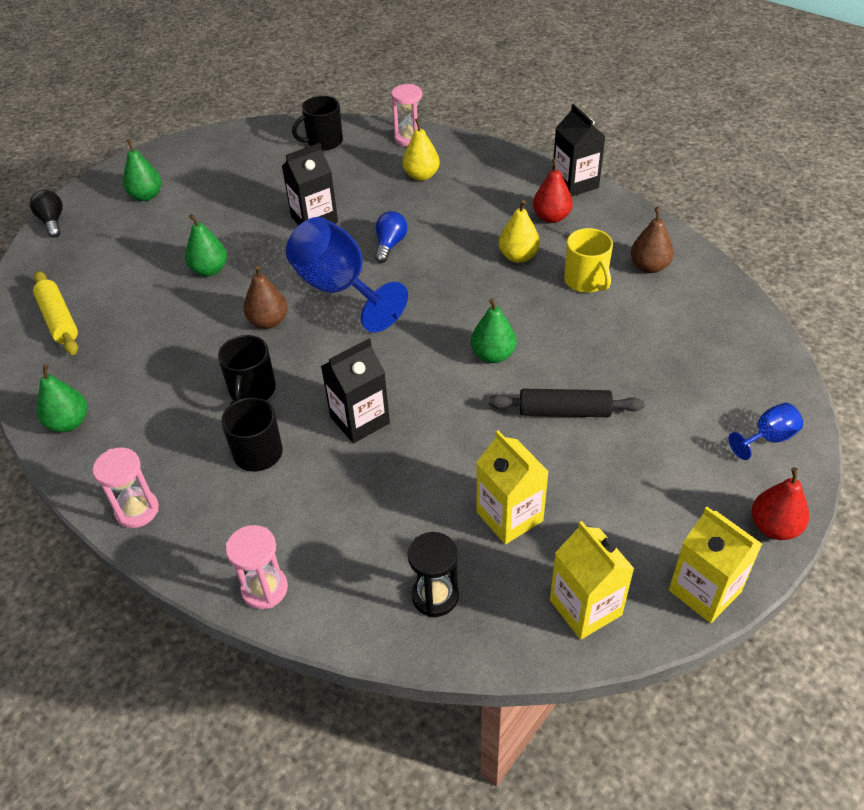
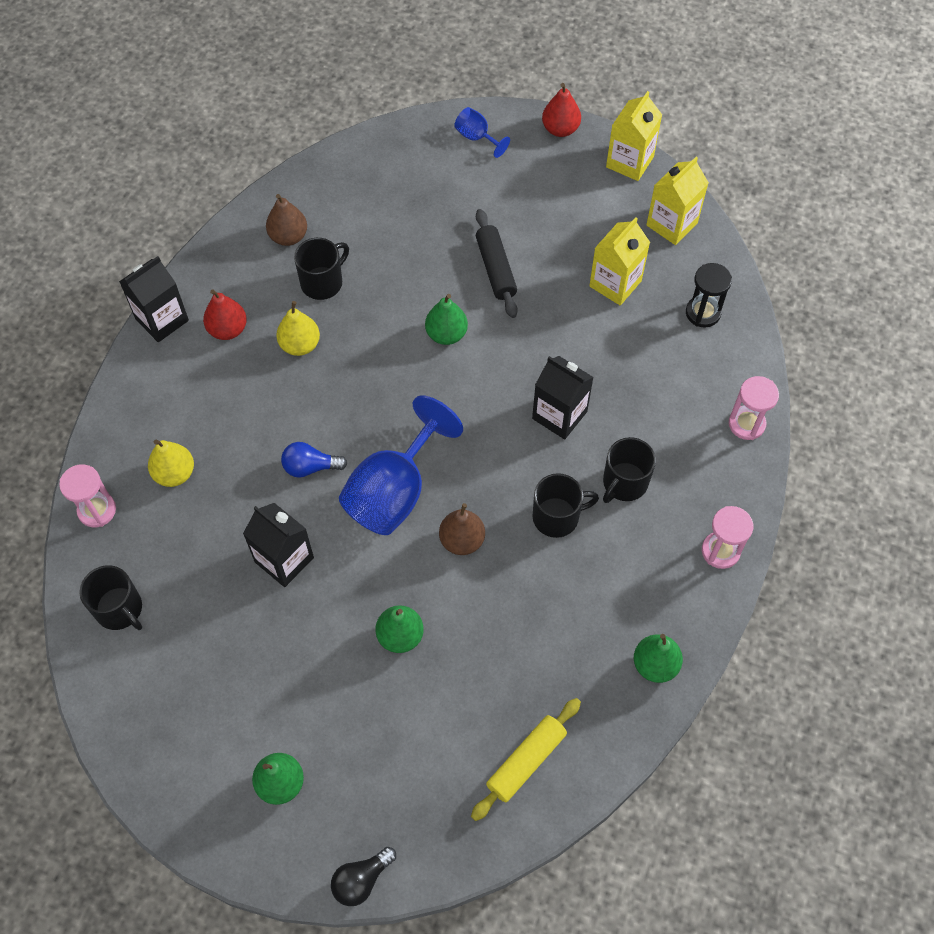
camera: 110 degrees left, 15 degrees up
yellow mug [564,228,613,293] -> black mug [294,238,349,300]

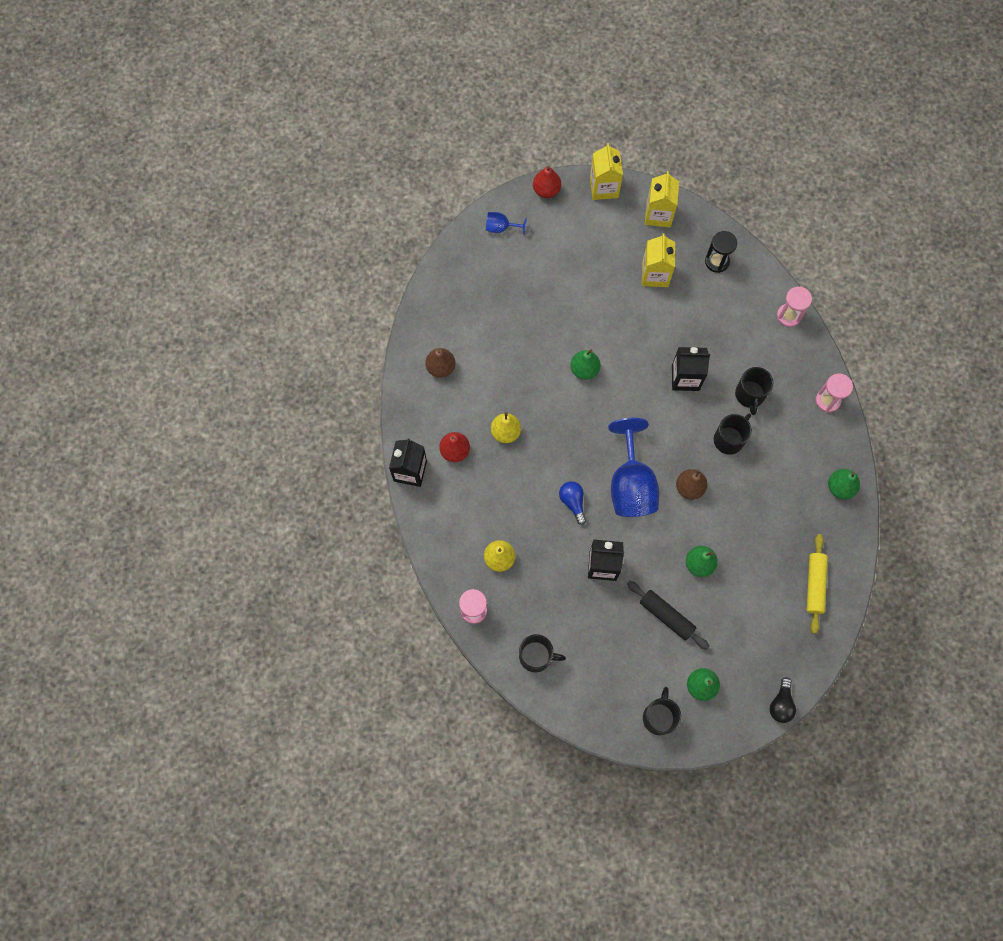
camera: 35 degrees left, 10 degrees up
blue light bulb [281,442,347,478] -> blue light bulb turned 105 degrees clockwise [559,481,587,525]
black mug [294,238,349,300] -> black mug moved to [643,687,681,735]
black rolling pin [476,209,518,318] -> black rolling pin moved to [627,581,710,650]

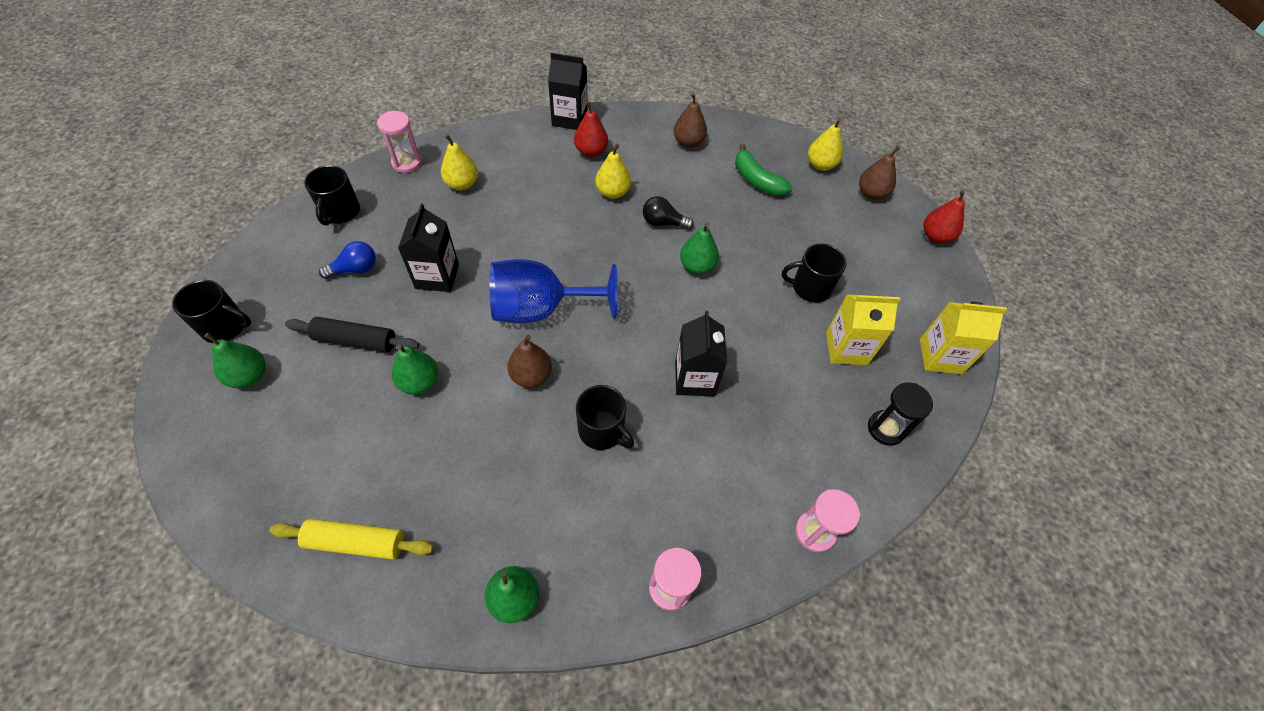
camera: 85 degrees right, 15 degrees down
blue goblet [486,212,527,235] -> brown pear [859,146,900,200]
blue light bulb [559,481,587,525] -> blue light bulb moved to [319,241,376,279]
yellow carton [590,143,623,200] -> none
black rolling pin [627,581,710,650] -> black rolling pin turned 60 degrees clockwise [285,317,419,353]
black mug [735,367,773,415] -> black mug moved to [782,244,847,303]
black light bulb [770,677,796,723] -> black light bulb moved to [643,196,694,230]
none -> green banana [735,144,793,196]
none -> yellow pear [808,118,843,171]

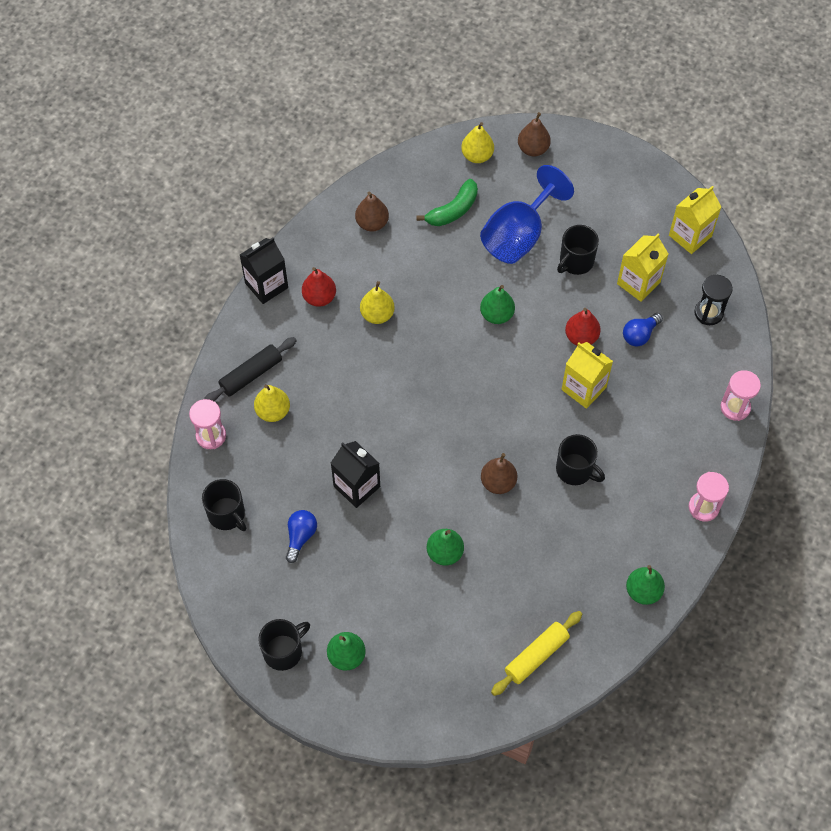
camera: 45 degrees left, 5 degrees up
black rolling pin [285,317,419,353] -> black rolling pin moved to [204,337,297,401]
blue goblet [490,259,618,323] -> blue goblet moved to [480,165,574,264]
black mug [576,385,634,450] -> black mug turned 45 degrees clockwise [556,434,605,485]
black light bulb [643,196,694,230] -> none
black carton [675,311,727,396] -> yellow carton [562,342,613,409]
green banana [735,144,793,196] -> green banana turned 45 degrees counterclockwise [416,179,478,226]
red pear [923,190,965,244] -> red pear moved to [565,308,601,345]
none -> blue light bulb [623,313,663,346]

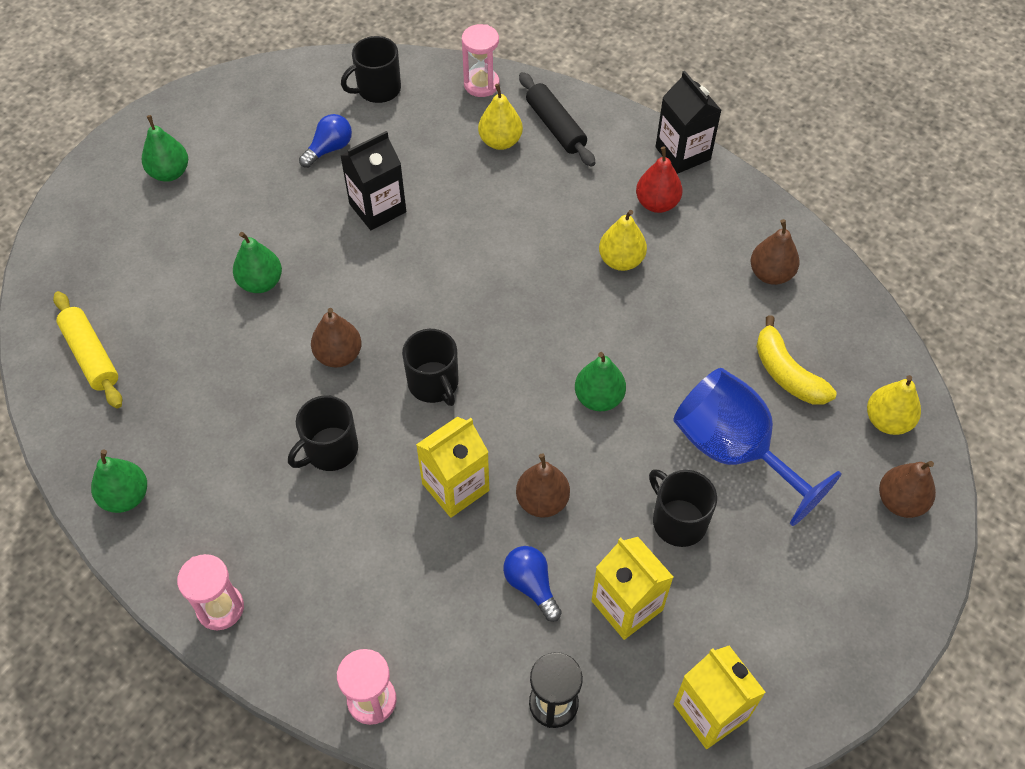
camera: 100 degrees right, 5 degrees down
black mug [258,619,310,671] -> black mug moved to [402,329,459,406]
blue light bulb [286,510,317,563] -> blue light bulb turned 75 degrees counterclockwise [299,114,352,168]
green banana [416,179,478,226] -> yellow banana [756,315,837,404]
red pear [565,308,601,345] -> brown pear [516,453,570,518]

